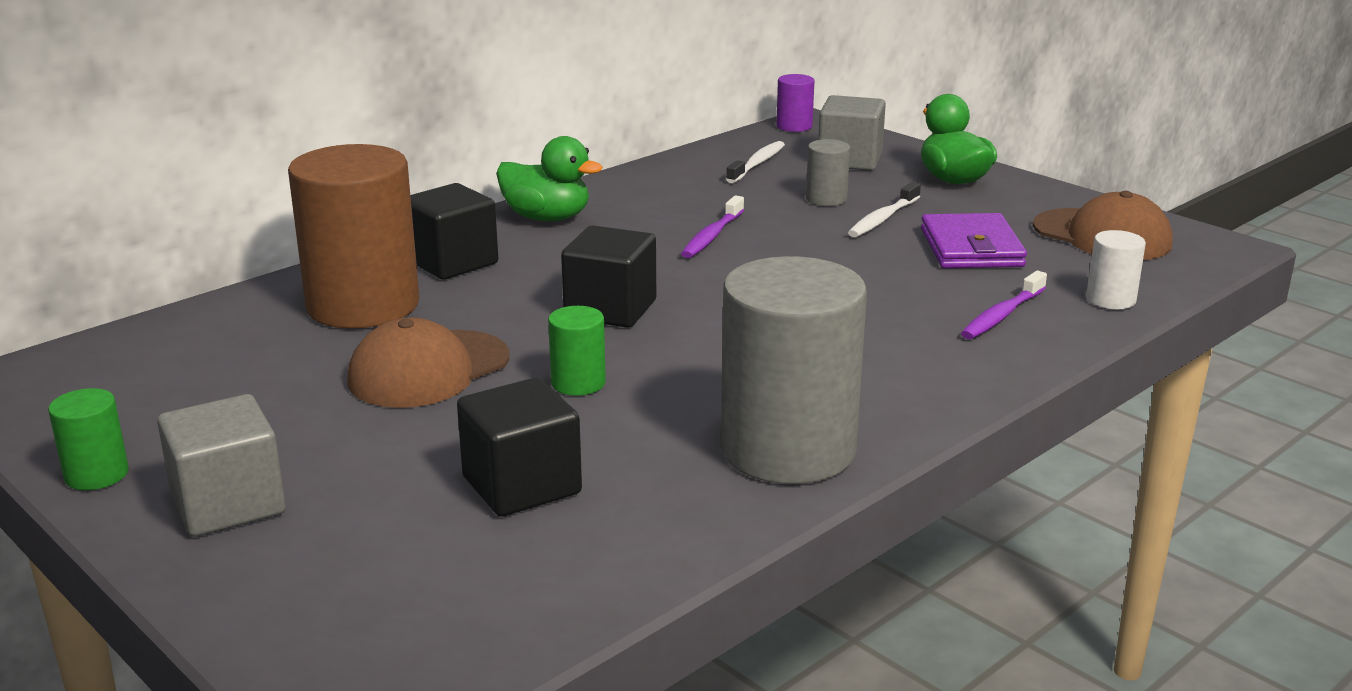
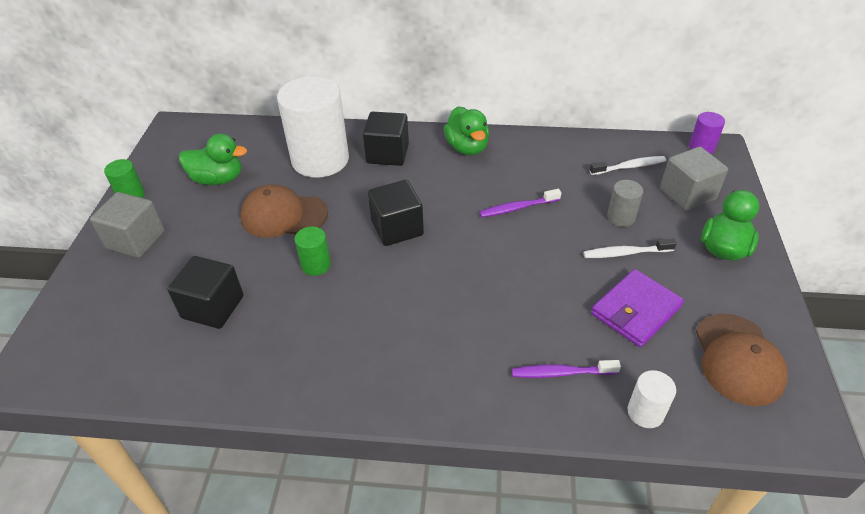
camera: 50 degrees right, 20 degrees up
brown cylinder [288,144,419,328] -> white cylinder [277,76,349,178]
grey cylinder [721,256,867,484] -> none
none -> green duck [179,134,247,185]

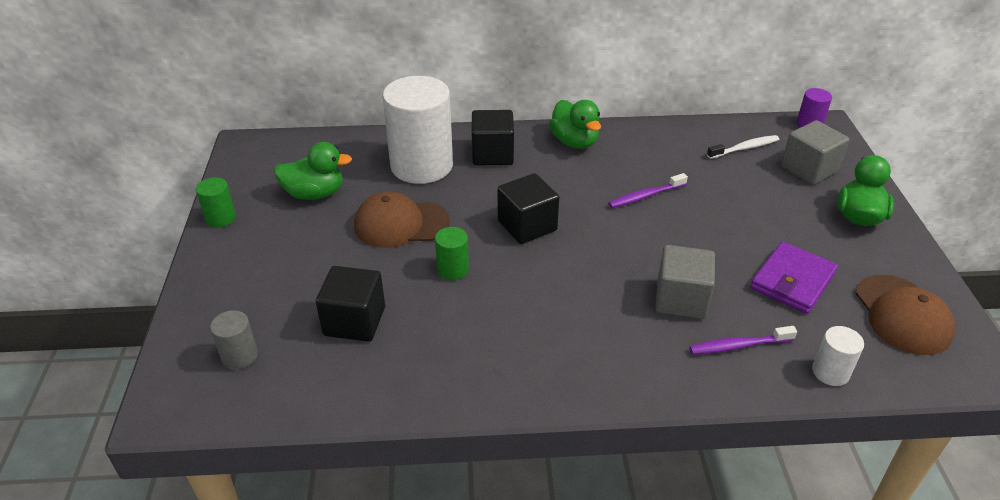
camera: 10 degrees left, 5 degrees down
grey cube [90,192,165,258] -> grey cube moved to [655,245,715,319]
white toothbrush [583,239,677,258] -> none
grey cylinder [607,180,643,227] -> grey cylinder moved to [210,310,258,370]

